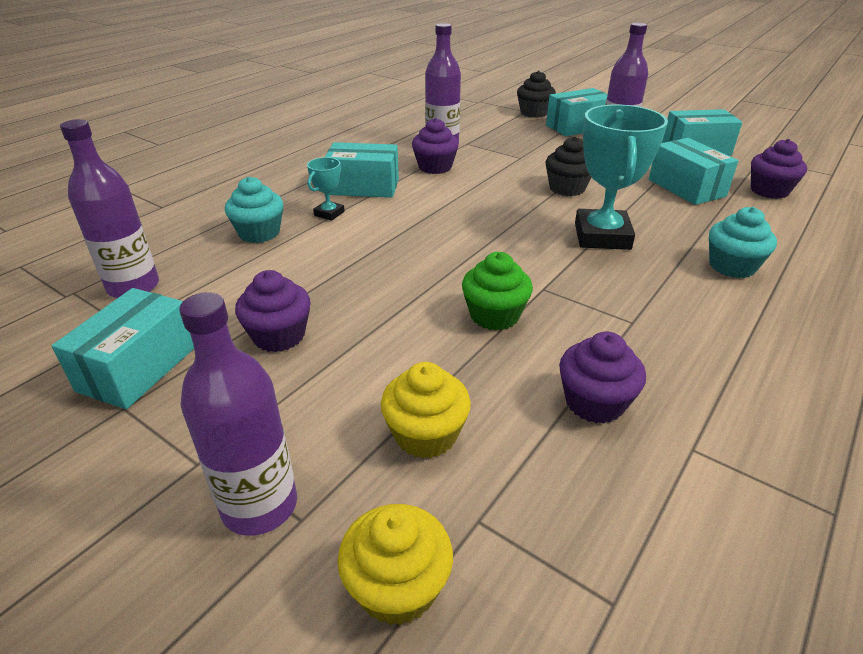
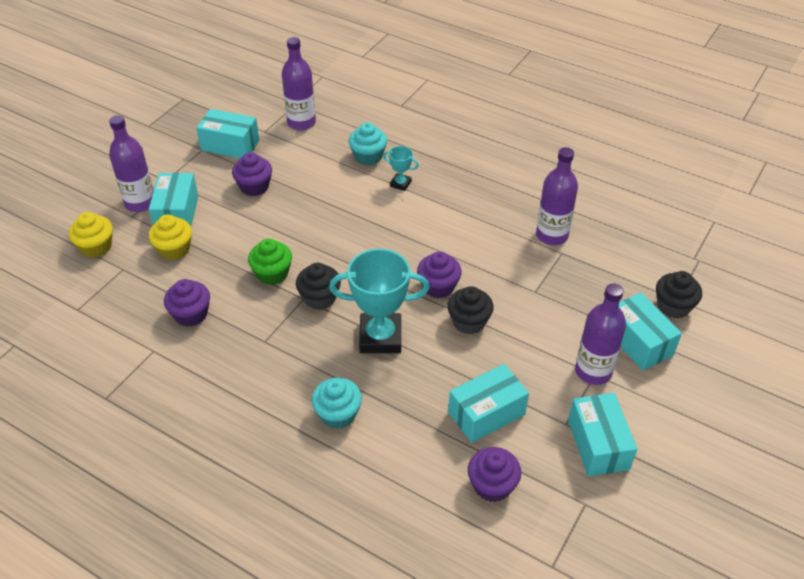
camera: 85 degrees right, 10 degrees up
turquoise box [325,142,399,198] -> turquoise box moved to [149,173,198,226]
purple cupcake [412,118,459,174] -> purple cupcake moved to [417,251,462,298]
none -> black cupcake [296,263,341,310]

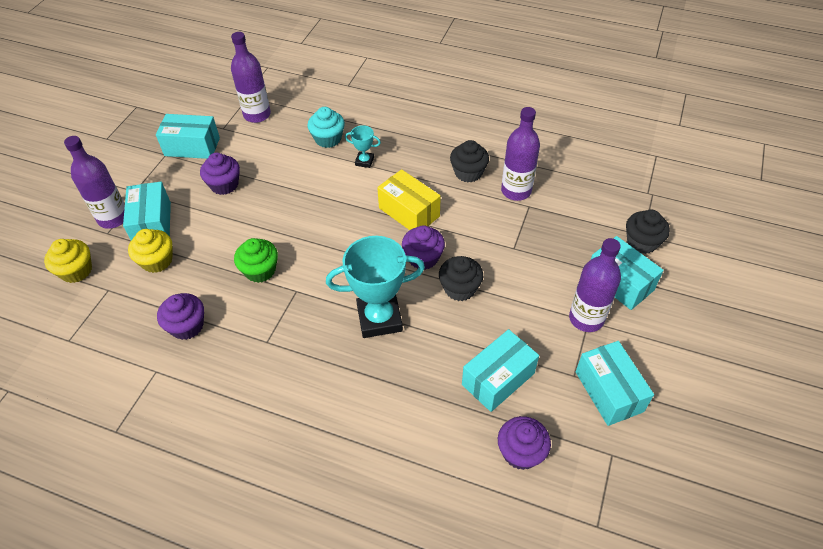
camera: 10 degrees left, 5 degrees up
black cupcake [296,263,341,310] -> black cupcake moved to [450,140,489,182]
turquoise cupcake [312,378,362,429] -> none
none -> yellow box [377,169,441,230]

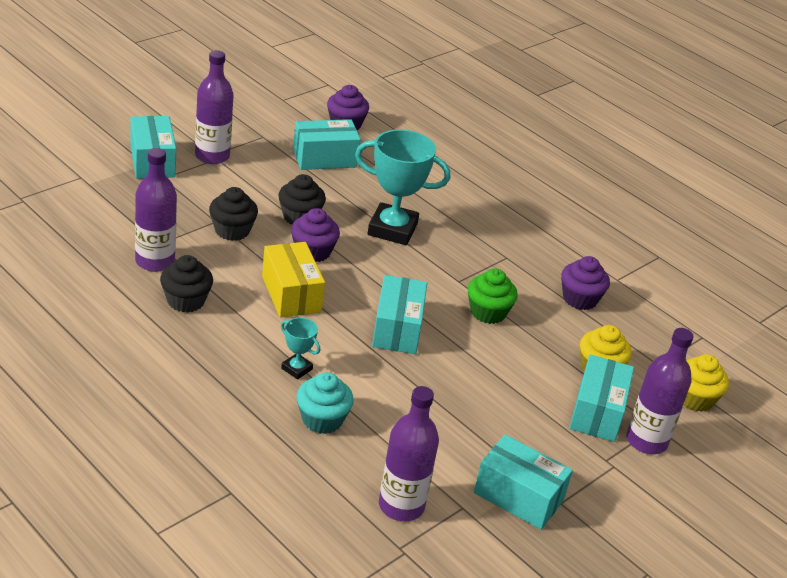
camera: 160 degrees left, 15 degrees down
purple cupcake [200,153,240,195] -> none
turquoise box [576,341,654,426] -> turquoise box moved to [372,275,427,354]
black cupcake [626,210,670,254] -> black cupcake moved to [209,187,258,241]

